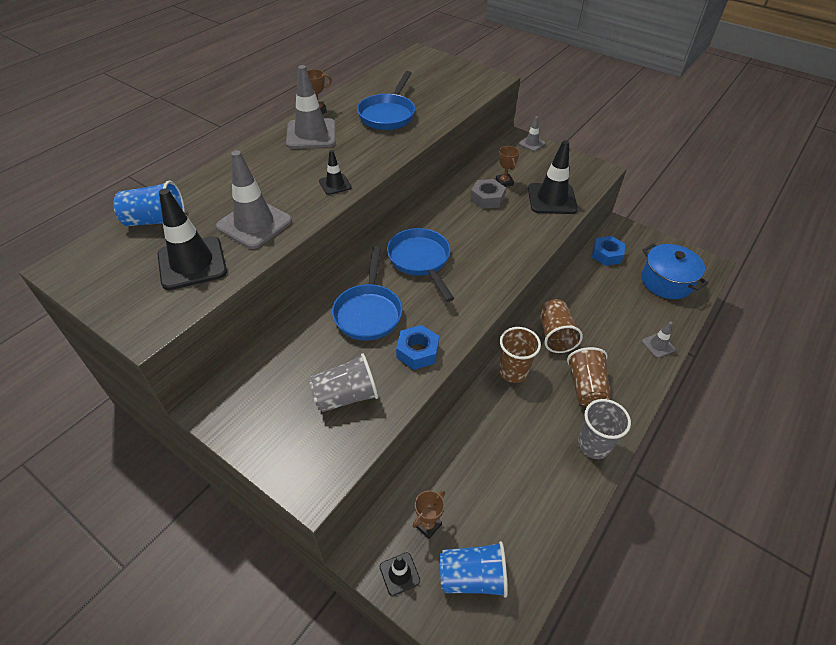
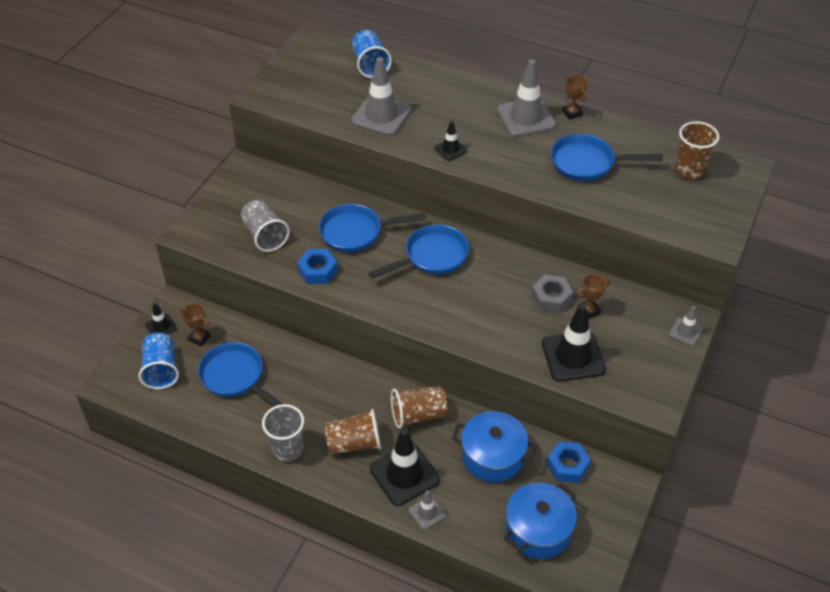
camera: 80 degrees right, 0 degrees up
black traffic cone [158,189,227,290] -> black traffic cone moved to [370,428,440,506]
brown cup [498,327,541,383] -> brown cup moved to [675,121,720,179]
none -> blue pan [198,342,283,407]
none -> blue pot [452,411,537,483]

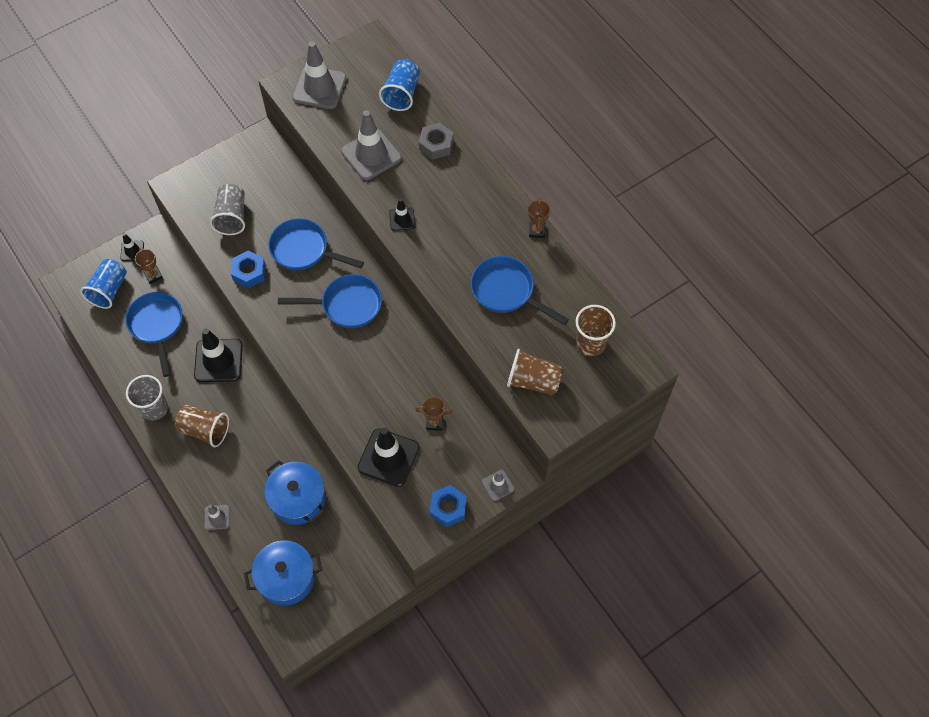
camera: 30 degrees right, 15 degrees up
black traffic cone [370,428,440,506] -> black traffic cone moved to [194,328,243,382]
brown cup [391,386,447,429] -> brown cup moved to [507,349,563,395]
grey traffic cone [497,59,556,137] -> grey traffic cone moved to [292,41,346,109]
grey nut [531,275,573,313] -> grey nut moved to [419,123,454,160]
blue nut [547,442,591,483] -> blue nut moved to [430,485,466,527]

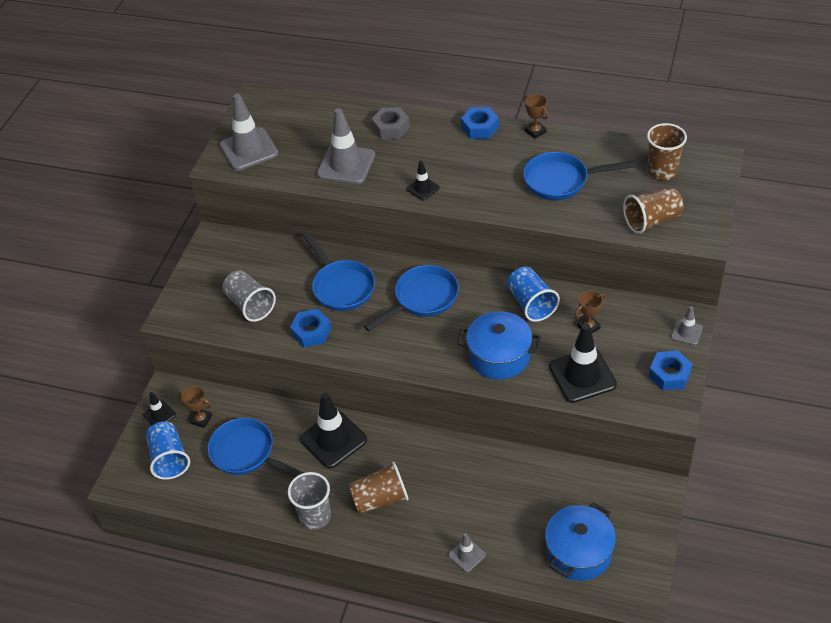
camera: 35 degrees left, 15 degrees down
blue pot [264,460,325,525] -> blue pot moved to [458,311,541,380]
blue pan [268,218,364,270] -> blue pan turned 105 degrees counterclockwise [303,233,375,311]
blue cup [379,59,420,111] -> blue cup moved to [507,267,560,322]
none -> blue nut [461,107,499,139]

